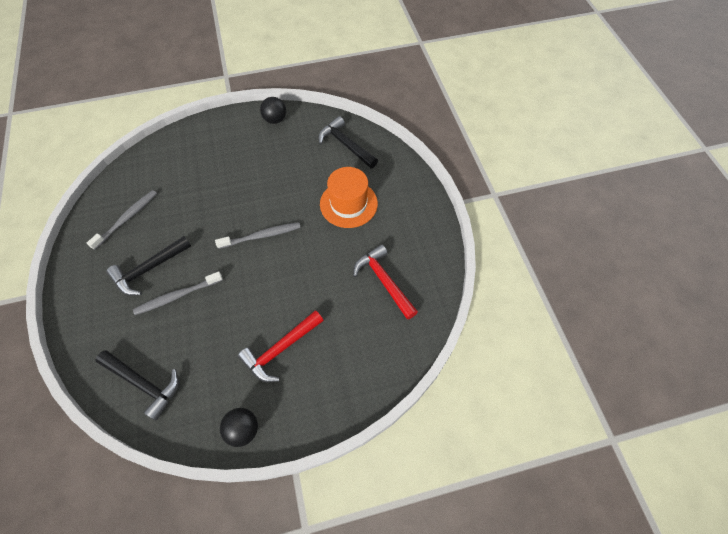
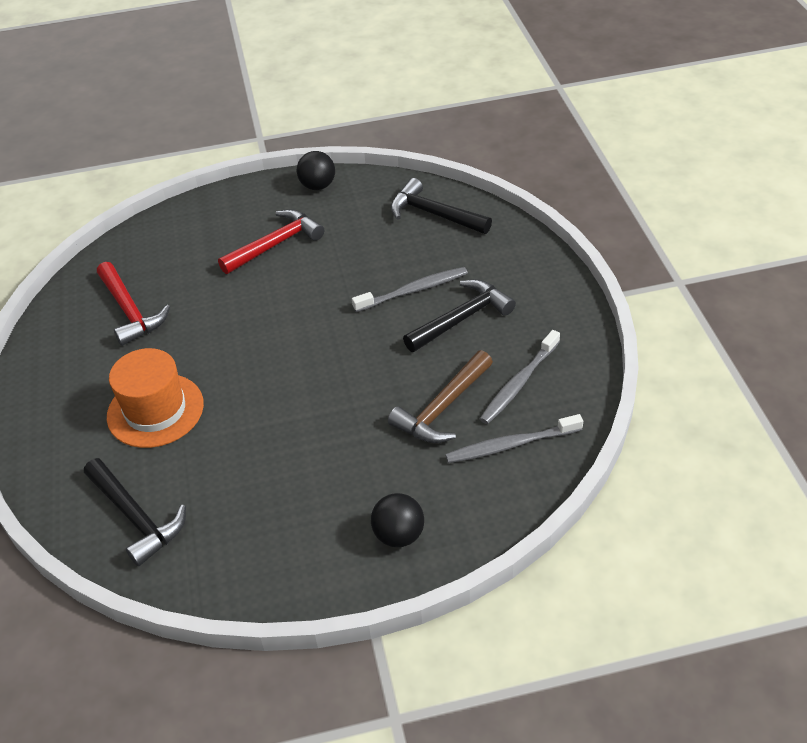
camera: 175 degrees left, 15 degrees down
grey toothbrush [215,222,301,249] -> grey toothbrush moved to [445,414,583,463]
black ball [260,97,286,124] -> black ball moved to [371,493,424,547]
none -> brown hammer [388,350,493,443]

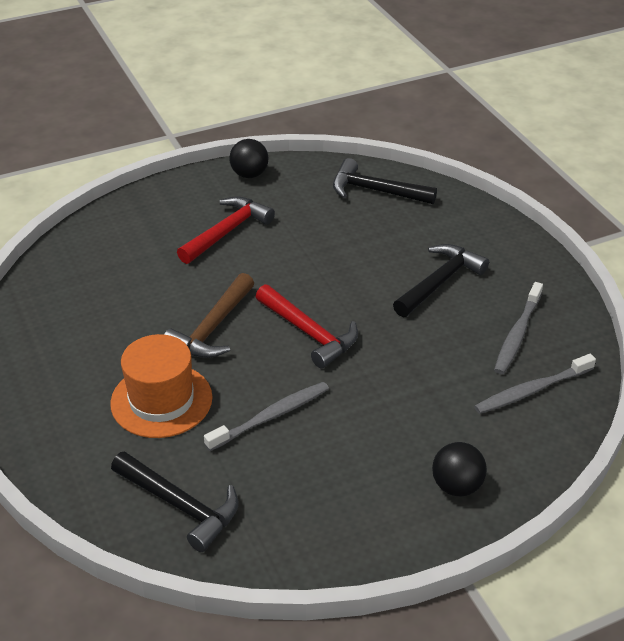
camera: 15 degrees left, 5 degrees down
red hammer [97,262,170,346] -> red hammer moved to [256,284,358,369]
grey toothbrush [352,267,468,312] -> grey toothbrush moved to [204,382,329,451]
brown hammer [388,350,493,443] -> brown hammer moved to [164,273,254,358]

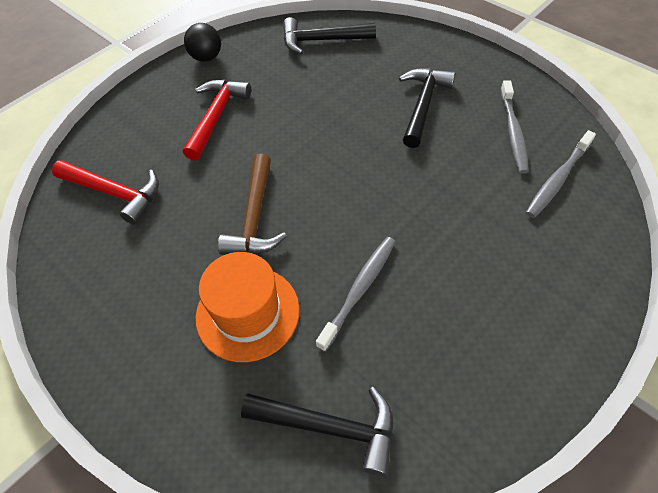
camera: 20 degrees left, 15 degrees up
red hammer [256,284,358,369] -> red hammer moved to [52,160,159,225]
black ball [432,442,487,496] -> none

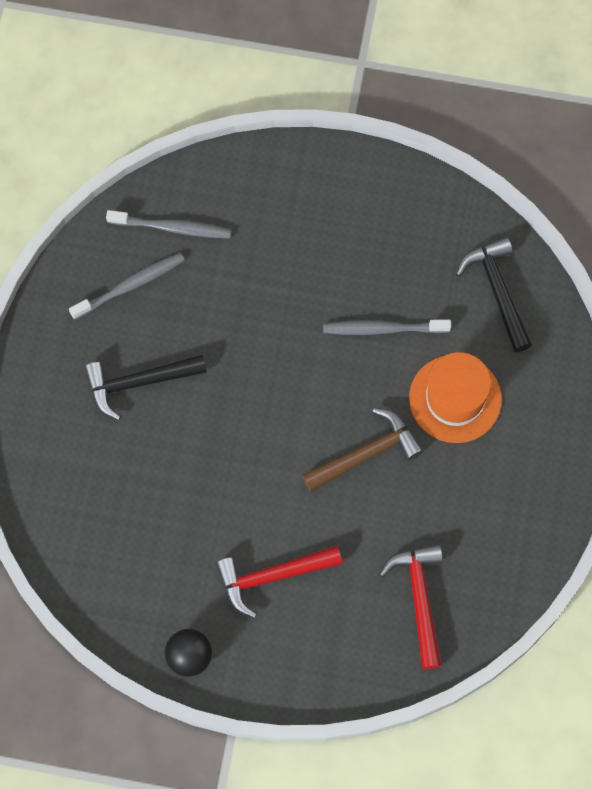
camera: 125 degrees left, 15 degrees up
black hammer [283,17,376,55] -> none

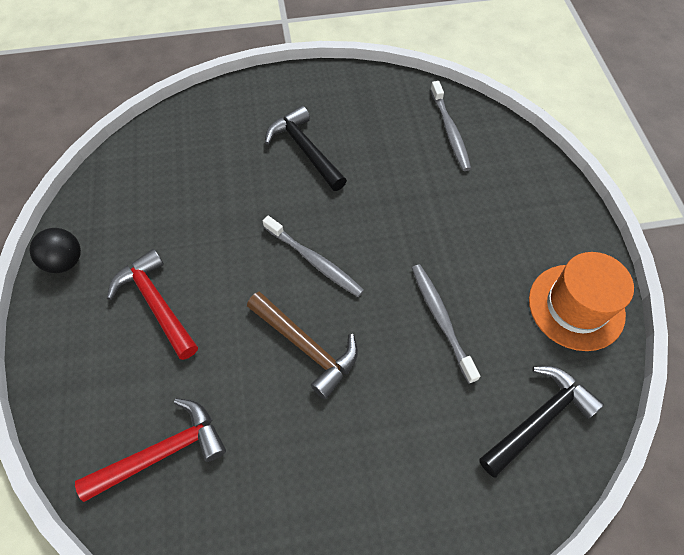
camera: 70 degrees right, 10 degrees down
grey toothbrush [69,253,185,320] -> grey toothbrush moved to [263,216,364,297]
orange hat [409,352,502,443] -> orange hat moved to [529,252,634,351]

